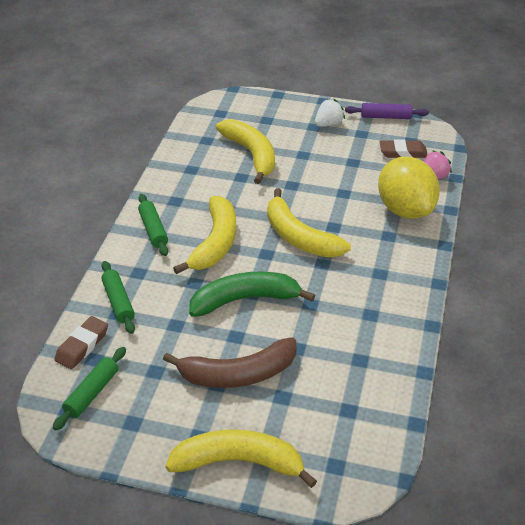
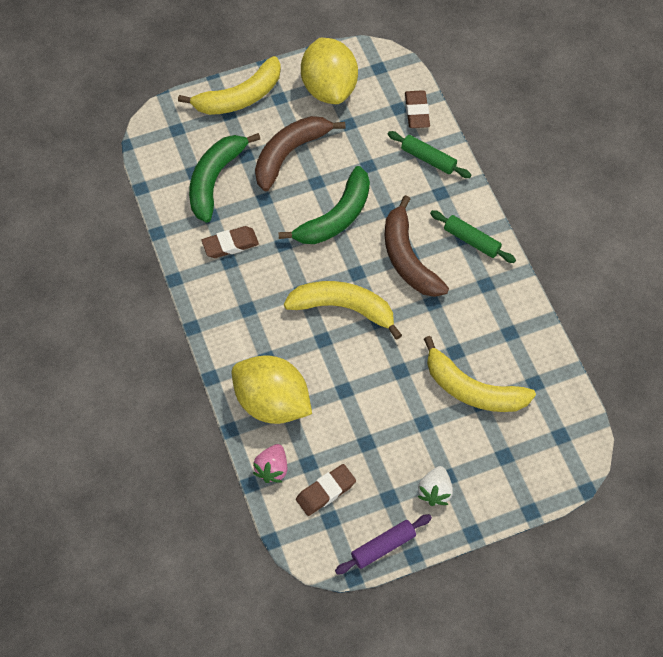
camera: 145 degrees right, 20 degrees up
green rolling pin [53,347,126,431] -> none
yellow banana [173,196,236,274] -> brown banana [385,195,449,297]
none -> green banana [189,133,260,222]
none -> brown eraser [202,226,259,258]
none -> yellow lemon [301,38,358,104]

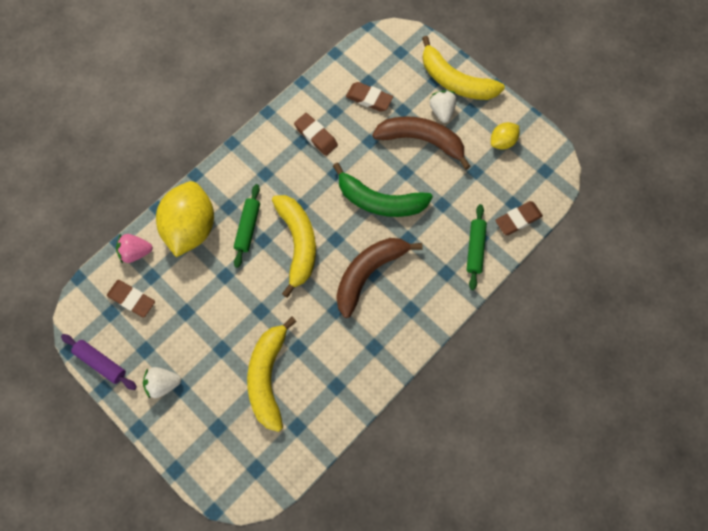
camera: 65 degrees right, 10 degrees up
green banana [189,133,260,222] -> brown eraser [346,82,393,112]
yellow lemon [301,38,358,104] -> yellow lemon [491,122,519,149], size x0.48
green rolling pin [430,210,516,263] -> green rolling pin moved to [233,184,260,268]
none -> white strawberry [429,90,457,123]

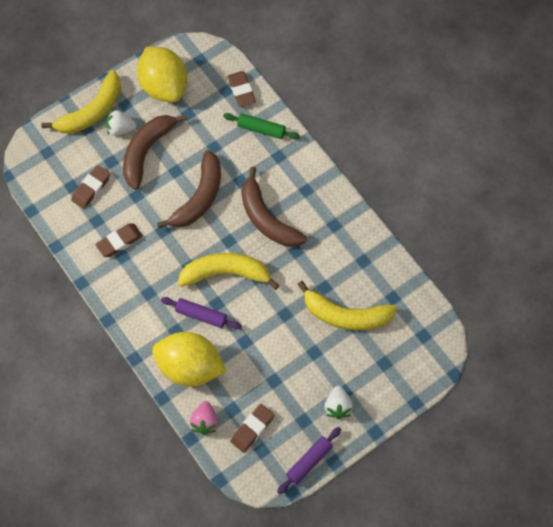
camera: 80 degrees left, 5 degrees down
green rolling pin [233,184,260,268] -> purple rolling pin [161,297,242,329]
green banana [333,163,433,217] -> brown banana [157,150,221,228]
yellow lemon [491,122,519,149] -> yellow lemon [137,47,187,102], size x2.07

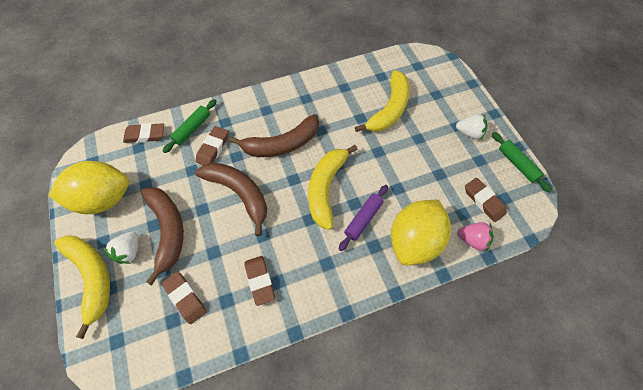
camera: 75 degrees left, 5 degrees down
brown banana [123,115,188,190] -> brown banana turned 150 degrees counterclockwise [141,187,184,285]
purple rolling pin [277,427,341,494] -> green rolling pin [492,132,552,192]
none -> brown eraser [196,126,229,165]

